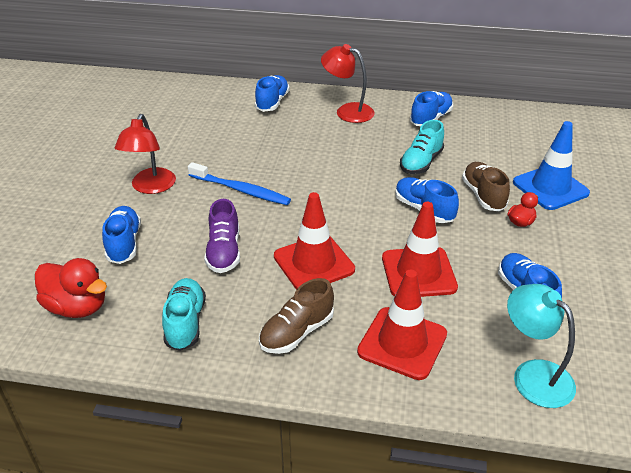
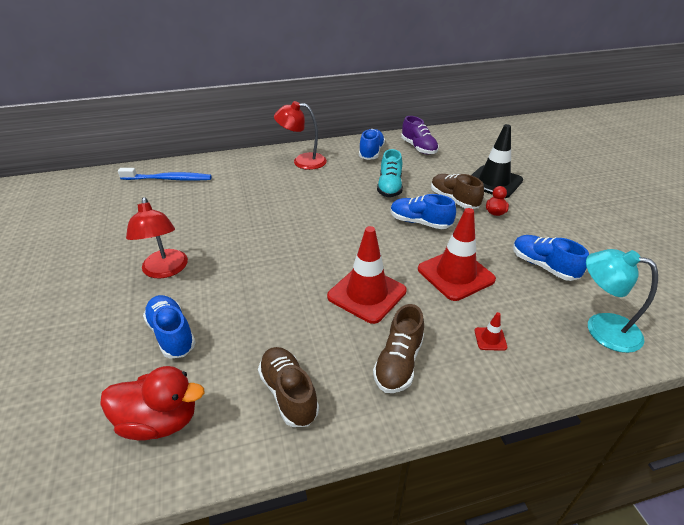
camera: 25 degrees left, 0 degrees up
turquoise shoe [162,278,206,351] -> brown shoe [258,347,319,427]
blue toothbrush [188,162,291,205] -> blue toothbrush moved to [118,168,212,181]
purple shoe [204,199,240,273] -> purple shoe moved to [401,116,439,155]
blue shoe [255,75,290,112] -> none
red traffic cone [357,269,447,380] -> red traffic cone [475,312,508,351], size x0.41
blue traffic cone [513,121,590,210] -> black traffic cone [471,124,523,198]

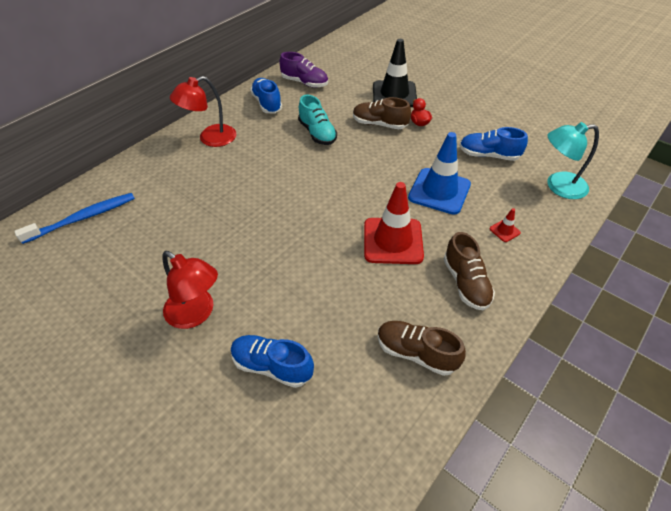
camera: 35 degrees left, 10 degrees up
red duck [100,366,204,441] -> none
blue shoe [391,194,456,229] -> none
red traffic cone [418,208,496,301] -> blue traffic cone [408,132,471,215]

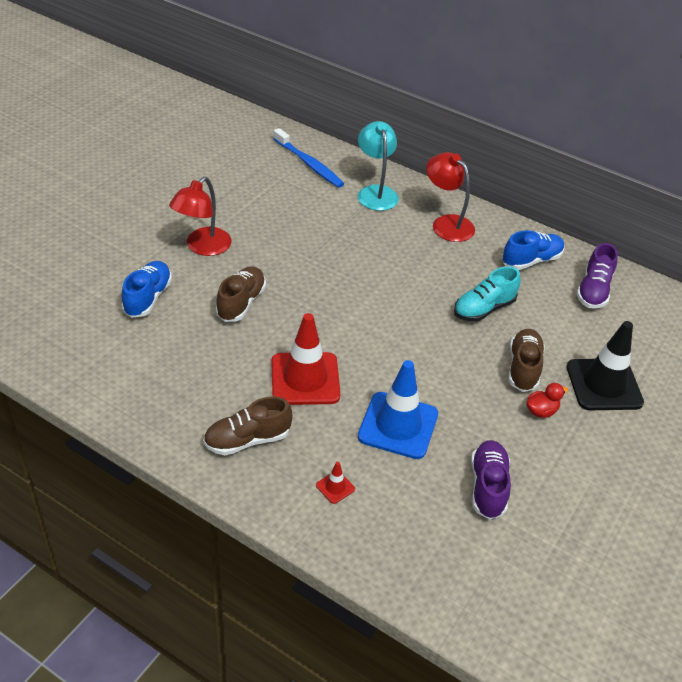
camera: 80 degrees right, 5 degrees down
brown shoe [377,321,466,376] -> brown shoe moved to [216,266,266,322]
blue shoe [459,127,528,161] -> purple shoe [471,440,511,519]
turquoise lamp [547,122,599,199] -> turquoise lamp moved to [358,121,399,211]

